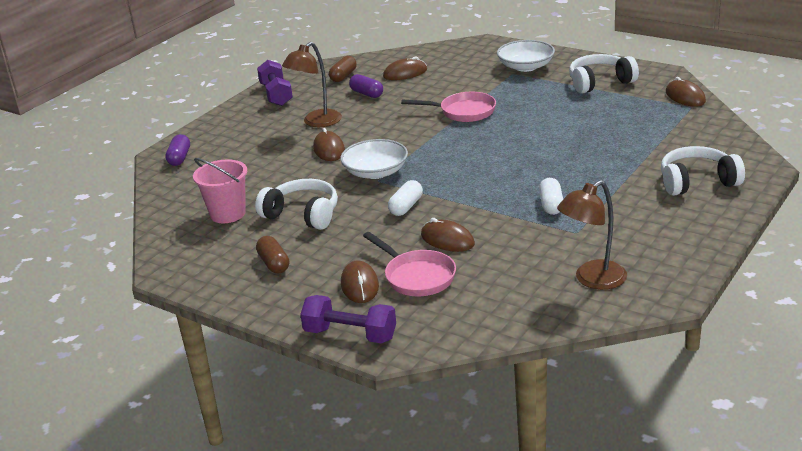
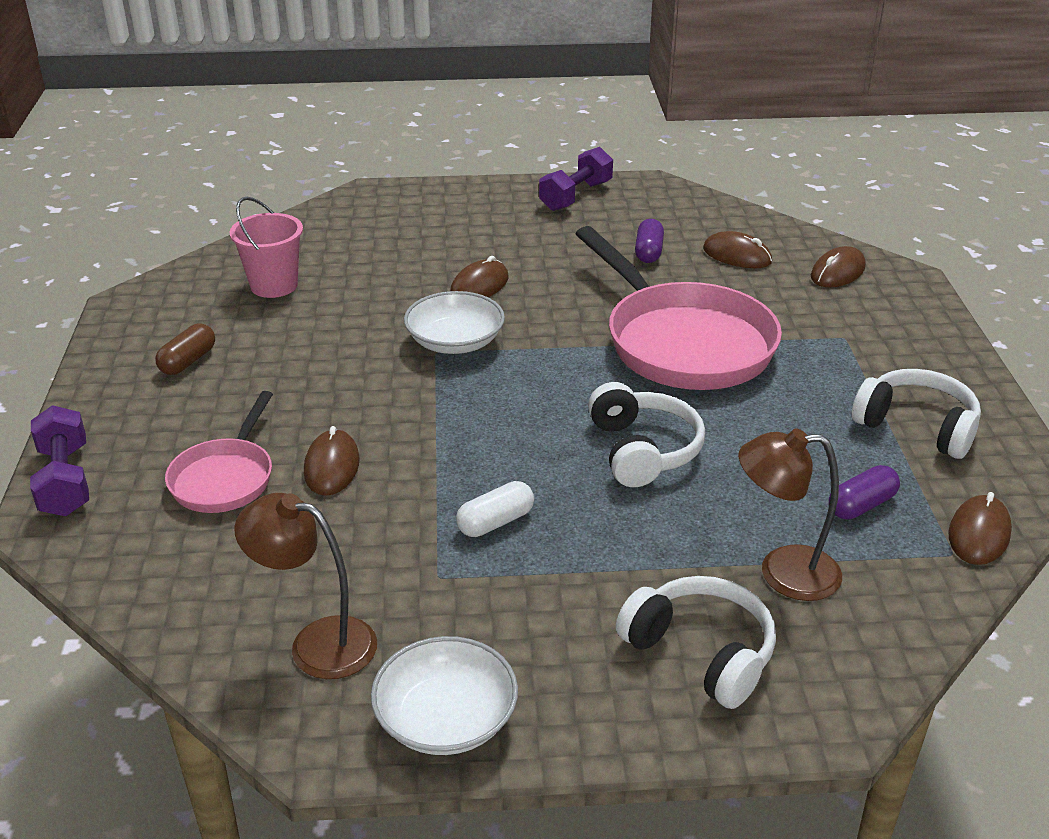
camera: 50 degrees right, 5 degrees up
purple capsule [165,134,190,166] -> purple capsule moved to [829,465,900,520]
white headphones [255,179,338,230] -> white headphones moved to [588,382,705,487]
brown lamp [282,42,342,127] -> brown lamp moved to [739,428,842,601]
brown capsule [329,56,356,82] -> none
brown mouse [341,260,379,303] -> brown mouse moved to [811,246,866,287]
white capsule [388,180,423,216] -> none
pink pan [401,92,496,122] -> pink pan [575,226,782,390], size x1.88
white bowl [497,40,555,72] -> white bowl moved to [371,636,518,755]

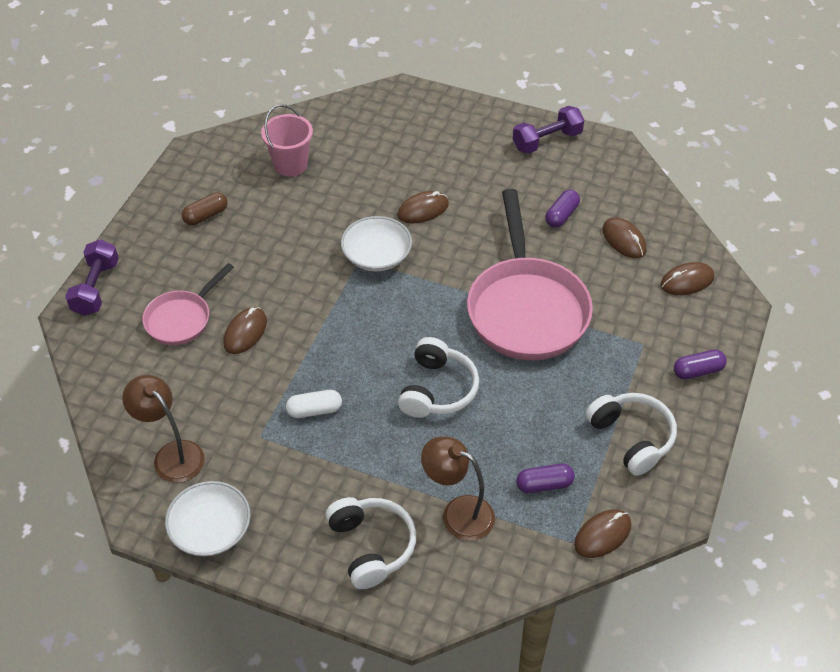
camera: 25 degrees right, 15 degrees up
none -> purple capsule [674,349,726,380]

